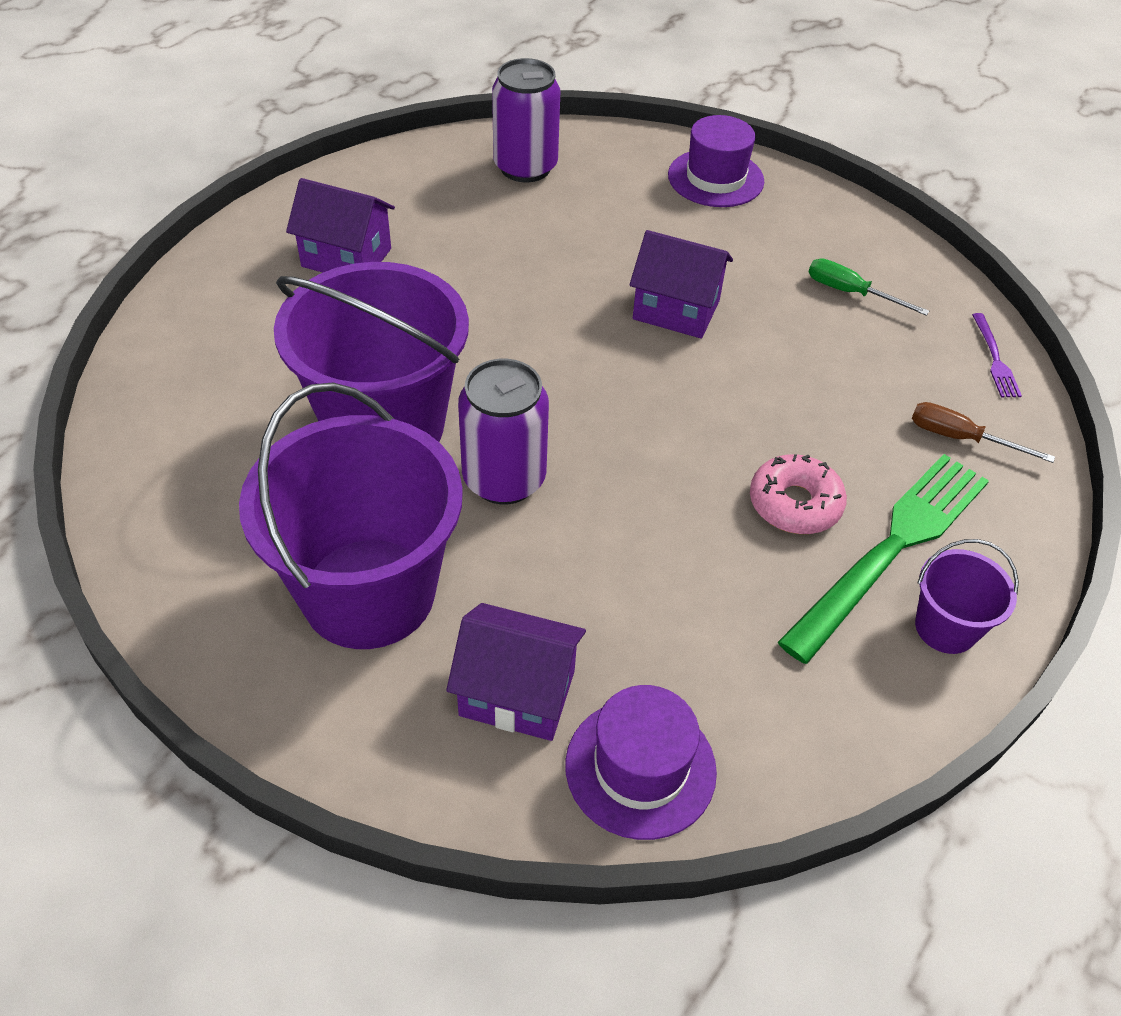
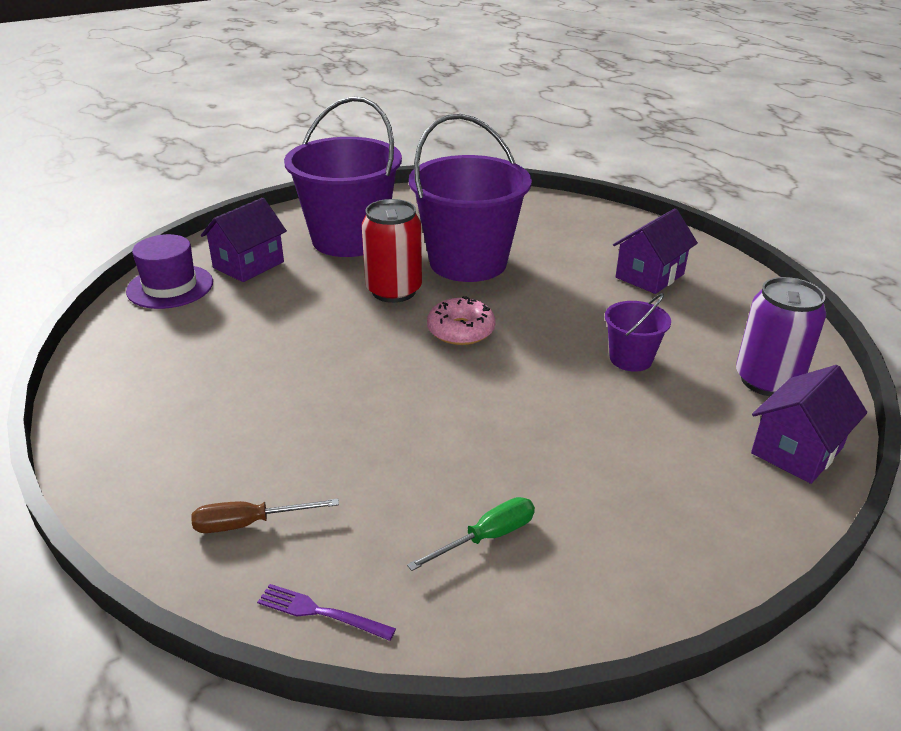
camera: 115 degrees right, 15 degrees down
purple can [458,359,549,505] -> red can [362,199,422,303]
purple house [629,230,733,339] -> purple house moved to [751,365,867,484]
purple hat [668,115,764,207] -> none
pink donut [750,454,847,534] -> pink donut moved to [427,296,496,345]
green fork [778,454,989,664] -> none
brown screwdriver [912,402,1055,463] -> brown screwdriver turned 150 degrees counterclockwise [191,499,339,533]
purple bucket [915,539,1019,654] -> purple bucket moved to [605,293,671,372]

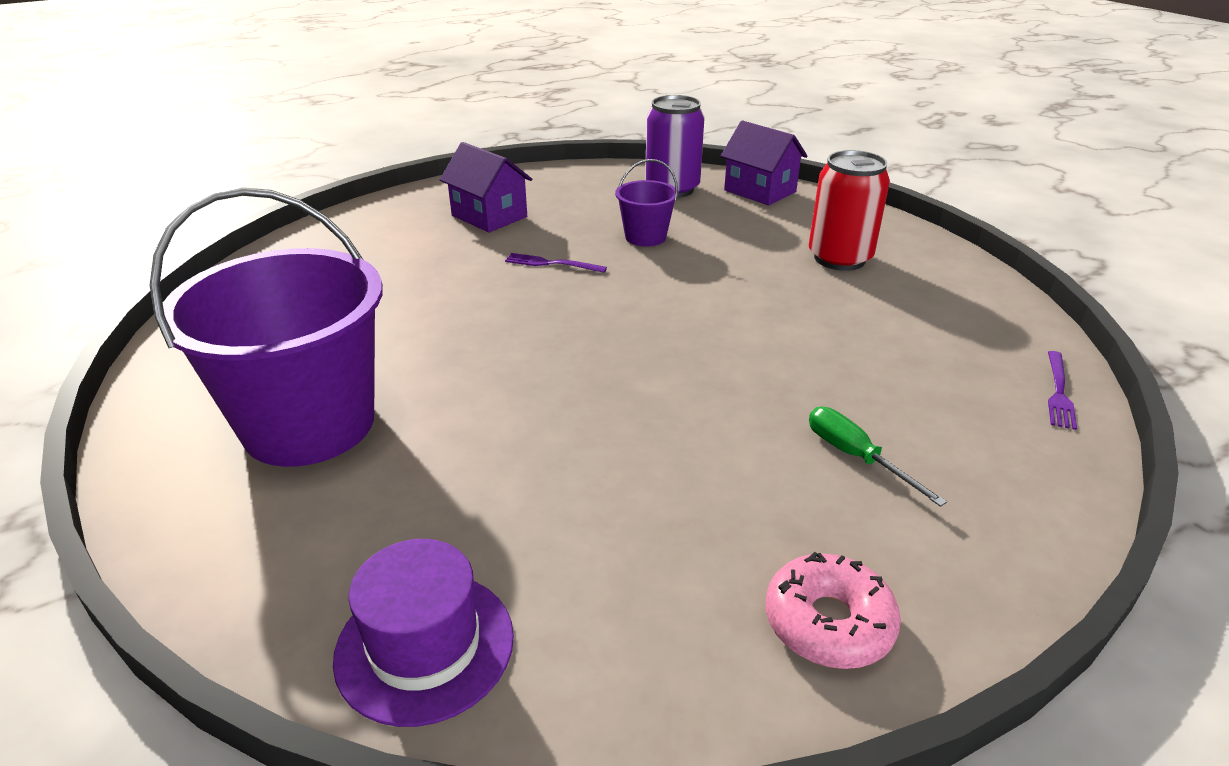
camera: 90 degrees left, 0 degrees up
brown screwdriver [191,499,339,533] -> none
purple house [201,198,287,282] -> none
red can [362,199,422,303] -> red can moved to [809,150,890,271]
green screwdriver [407,497,535,571] -> green screwdriver moved to [809,407,947,507]
purple bucket [409,114,532,282] -> none
pink donut [427,296,496,345] -> pink donut moved to [766,552,901,669]
none -> purple fork [505,253,607,273]

